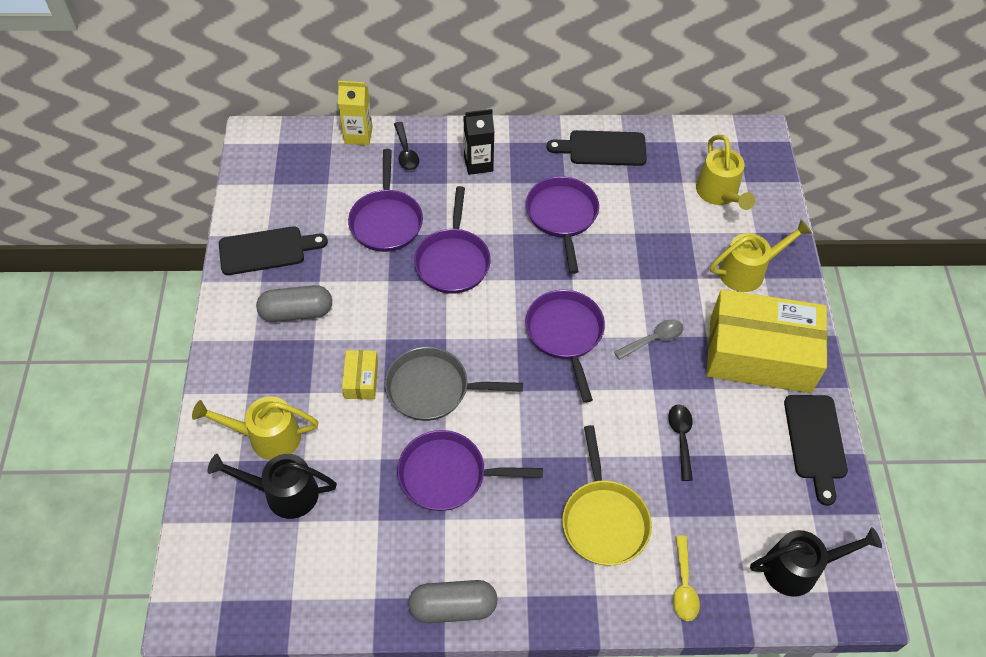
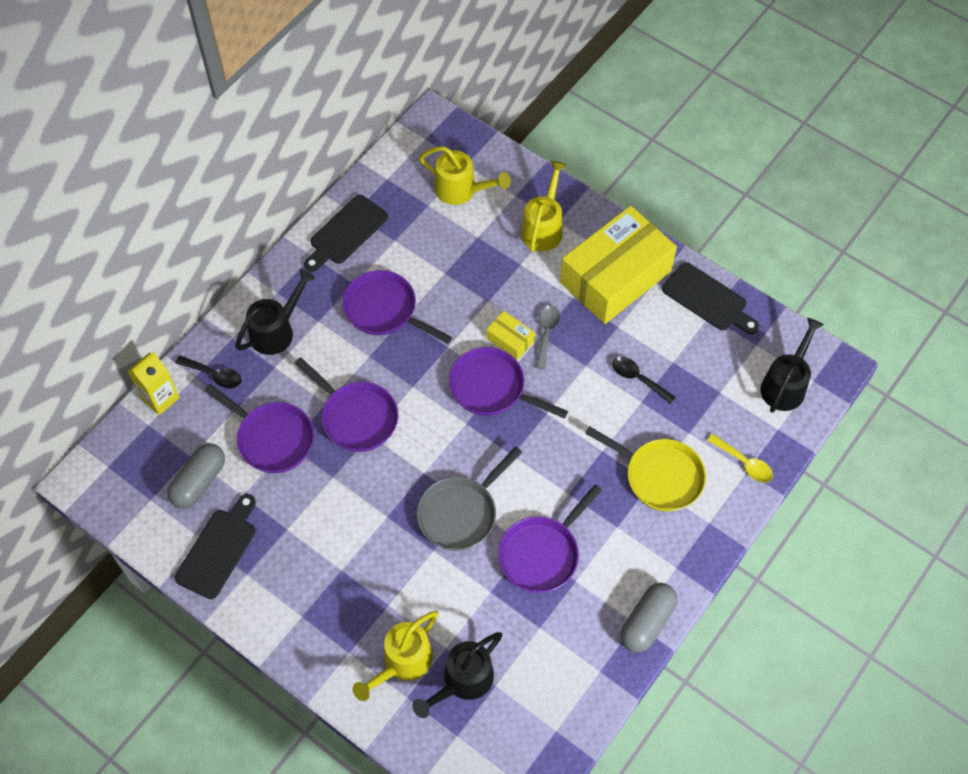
camera: 50 degrees left, 5 degrees up
grey capsule [256,285,332,322] -> grey capsule moved to [167,443,225,509]
yellow box [342,350,378,399] -> yellow box moved to [486,311,535,360]
black carton [464,109,494,175] -> black watering can [235,269,315,355]

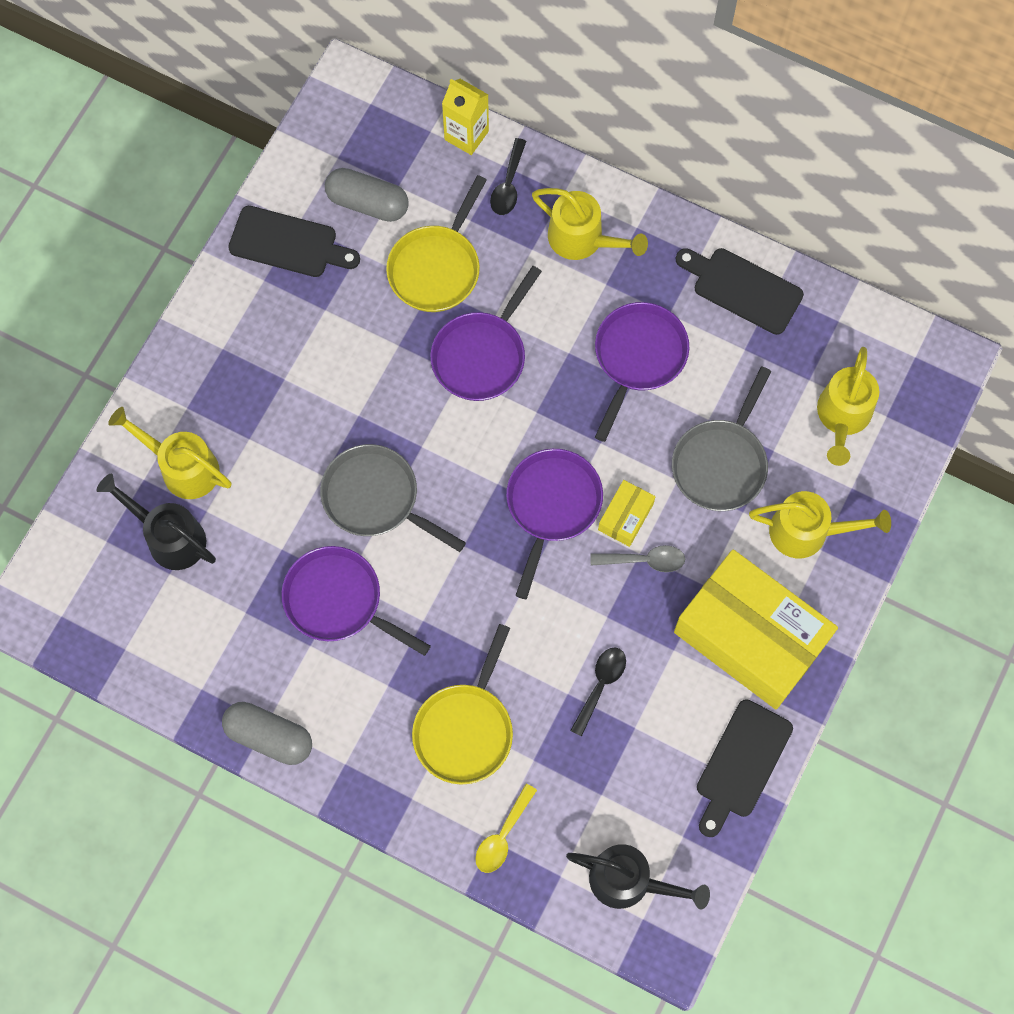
camera: 80 degrees right, 10 degrees up
purple pan [204,384,314,473] -> yellow pan [386,175,487,312]
black watering can [235,269,315,355] -> yellow watering can [532,188,648,260]
none -> grey pan [672,367,771,511]

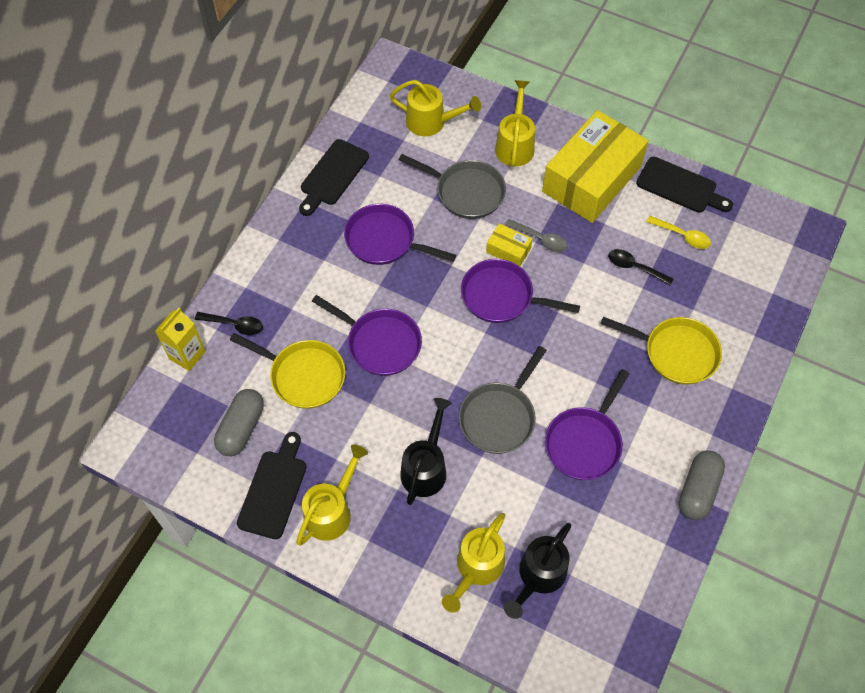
camera: 90 degrees left, 10 degrees down
yellow spoon [476,784,537,873] -> yellow spoon moved to [646,216,711,249]
yellow watering can [532,188,648,260] -> yellow watering can moved to [296,445,368,546]
black watering can [566,844,710,910] -> black watering can moved to [400,398,452,505]
grey spoon [590,545,685,572] -> grey spoon turned 120 degrees clockwise [505,219,568,252]

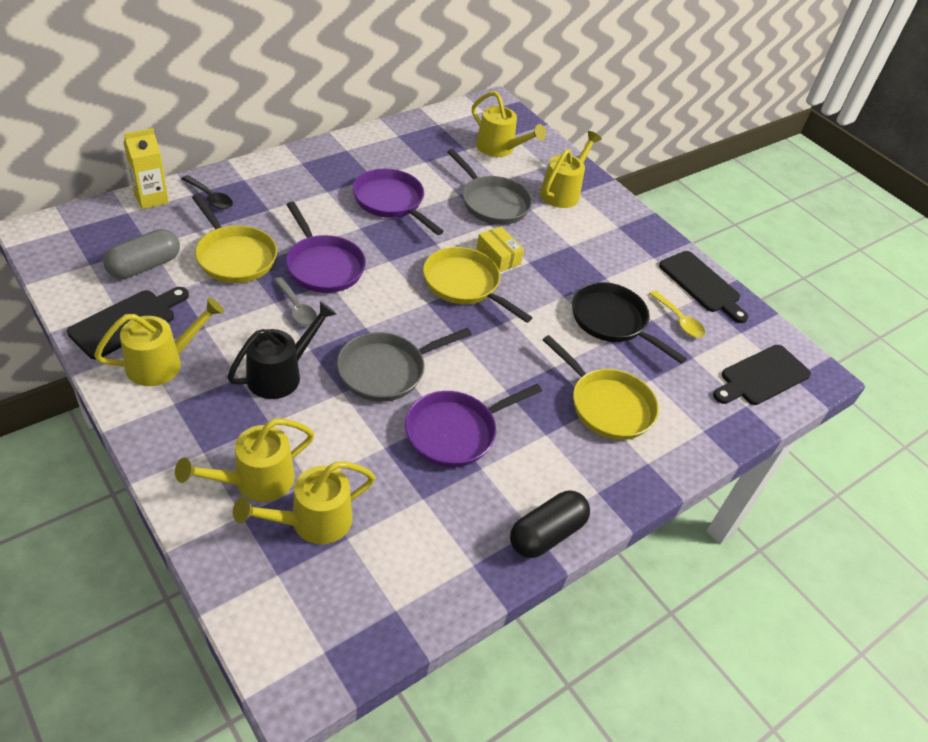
camera: 20 degrees right, 15 degrees down
black cutting board [299,139,369,216] -> black cutting board moved to [713,345,811,405]
purple pan [461,259,580,323] -> yellow pan [423,247,533,323]
black watering can [504,523,571,619] -> yellow watering can [233,461,375,544]
grey spoon [505,219,568,252] -> grey spoon moved to [273,277,317,327]
yellow box [542,110,649,223] -> none
black spoon [608,249,673,285] -> black pan [572,282,687,364]
grey capsule [679,450,725,520] -> black capsule [510,491,590,558]

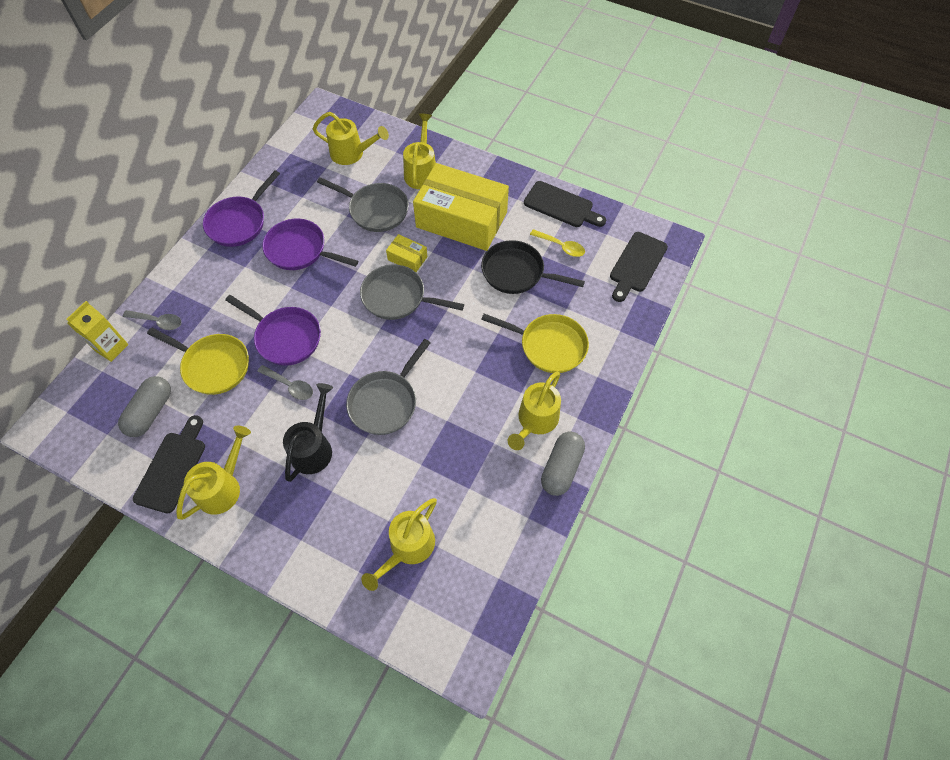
camera: 20 degrees left, 15 degrees up
yellow watering can [175,418,314,502] -> yellow watering can moved to [508,371,561,450]
black spoon [181,175,233,210] -> grey spoon [123,310,181,330]
purple pan [405,384,542,467] -> purple pan moved to [203,170,280,247]
yellow pan [423,247,533,323] -> grey pan [360,264,464,320]
black capsule [510,491,590,558] -> grey capsule [541,431,585,496]
none -> yellow box [413,163,509,251]

